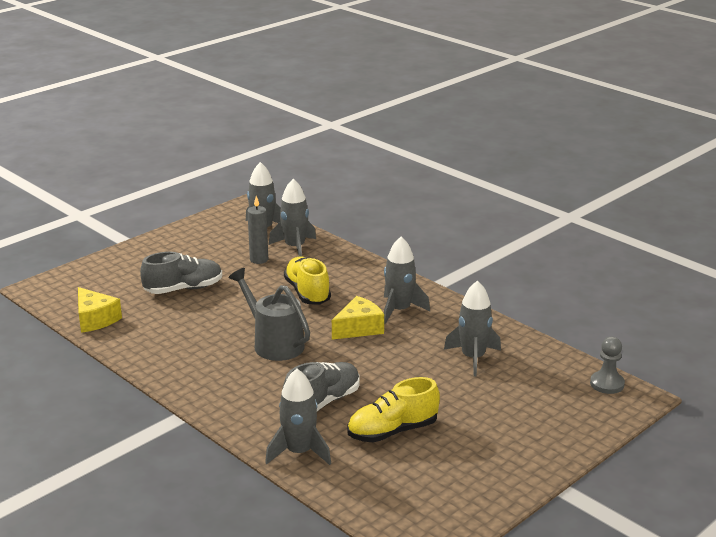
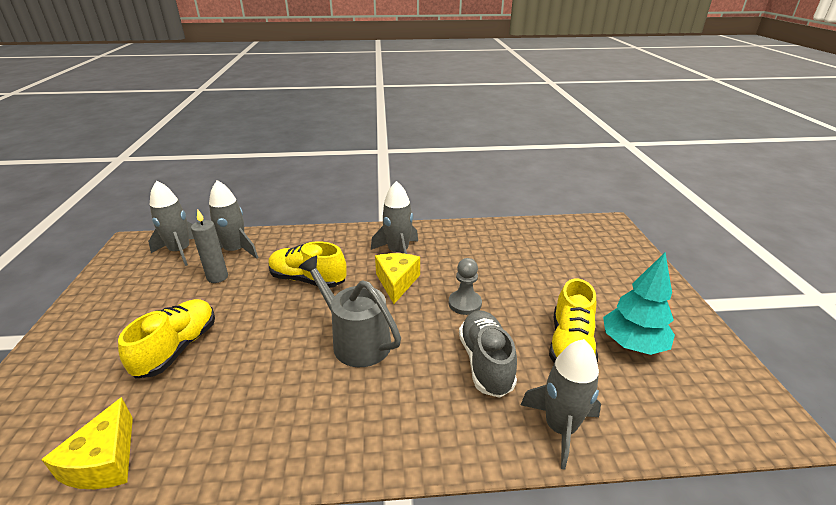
camera: 50 degrees left, 5 degrees up
yellow cheese [78,287,122,333] -> yellow cheese turned 90 degrees clockwise [41,397,133,489]
grey shoe [140,252,222,294] -> yellow shoe [118,299,215,379]
grey watering can [229,268,310,361] -> grey watering can turned 45 degrees clockwise [298,256,401,367]
grey rocket [444,280,501,377] -> none
grey pawn [590,337,625,394] -> grey pawn moved to [449,258,482,315]
none -> turquoise tree [603,253,675,355]

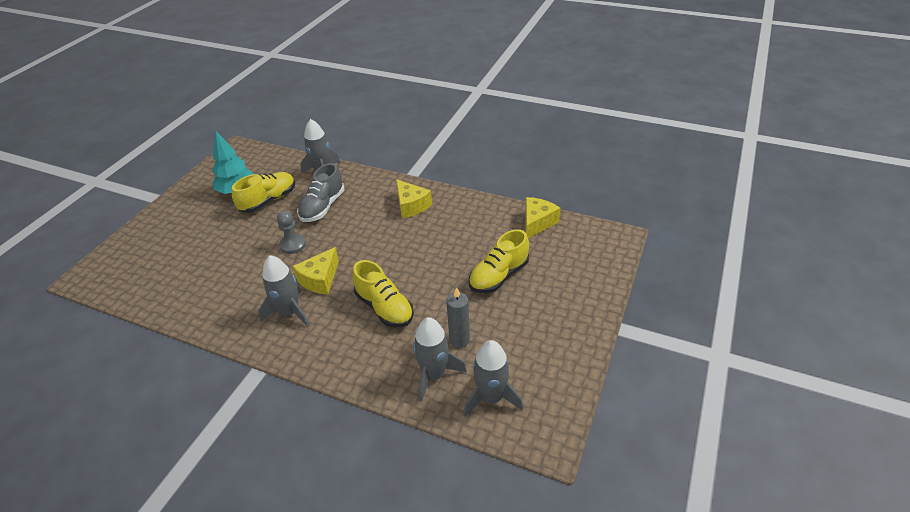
camera: 150 degrees left, 10 degrees up
grey watering can [298,256,401,367] -> none
none -> yellow cheese [396,179,432,218]

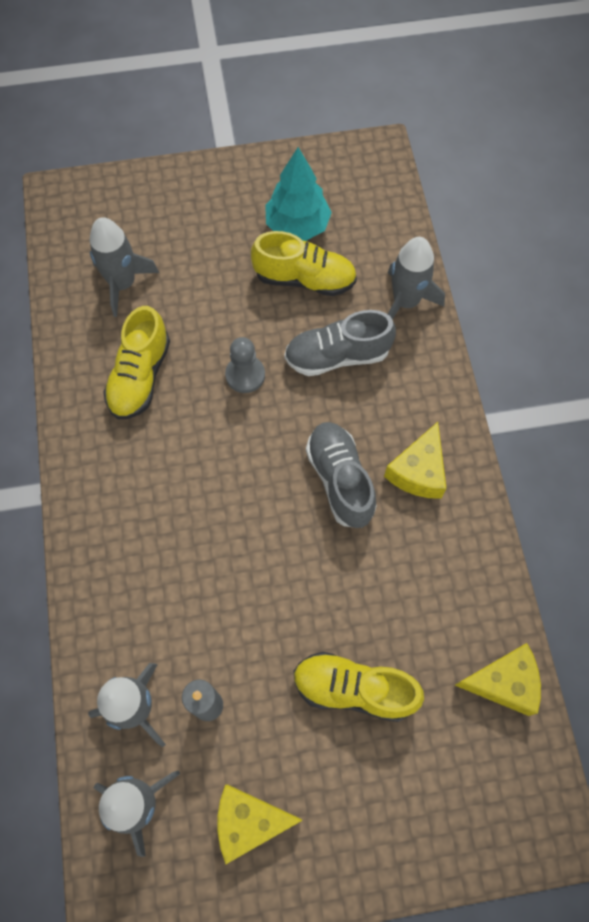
camera: 55 degrees right, 25 degrees up
grey rocket [258,255,310,327] -> grey rocket moved to [90,217,159,317]
yellow cheese [292,247,339,294] -> yellow cheese moved to [218,785,302,864]
yellow shoe [352,260,414,327] -> yellow shoe moved to [103,306,170,419]
none -> grey shoe [306,422,377,528]

